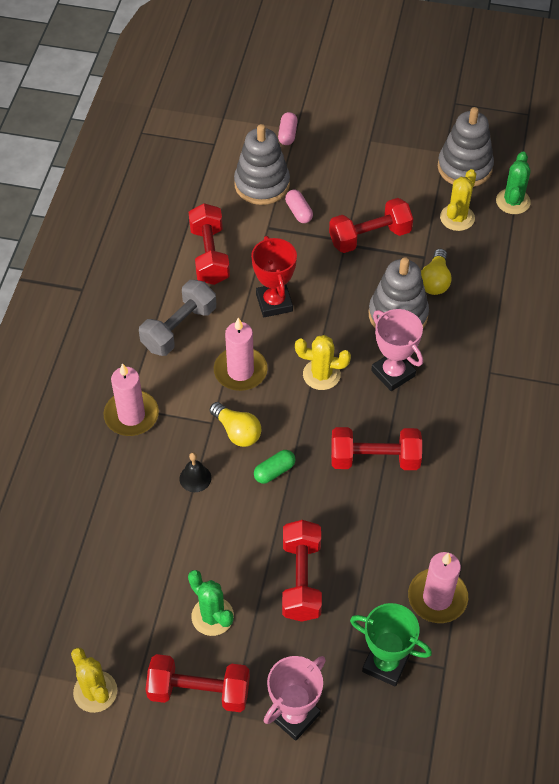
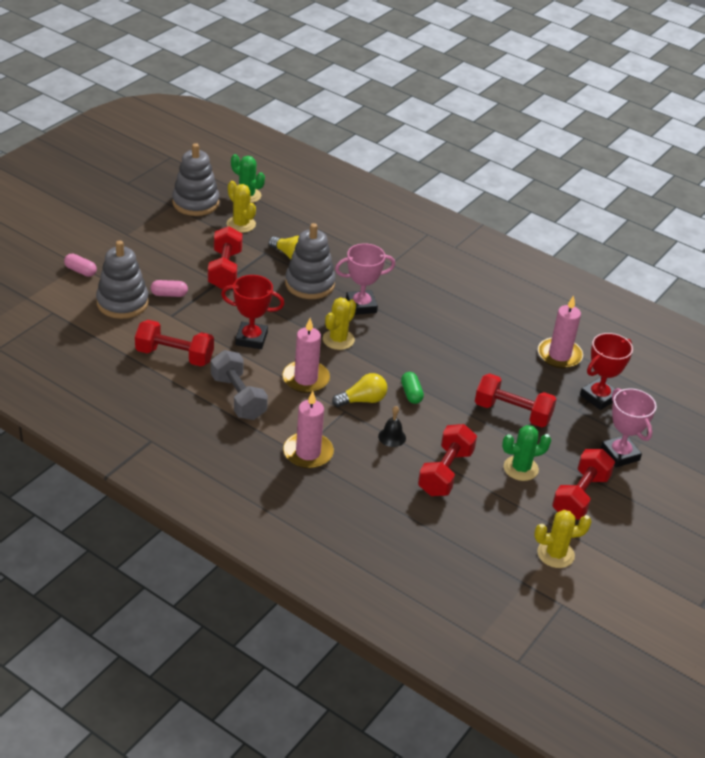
camera: 70 degrees left, 15 degrees down
red dumbbell [331,427,422,470] -> red dumbbell moved to [418,424,477,496]
green trophy [350,603,432,686] -> red trophy [580,333,633,410]

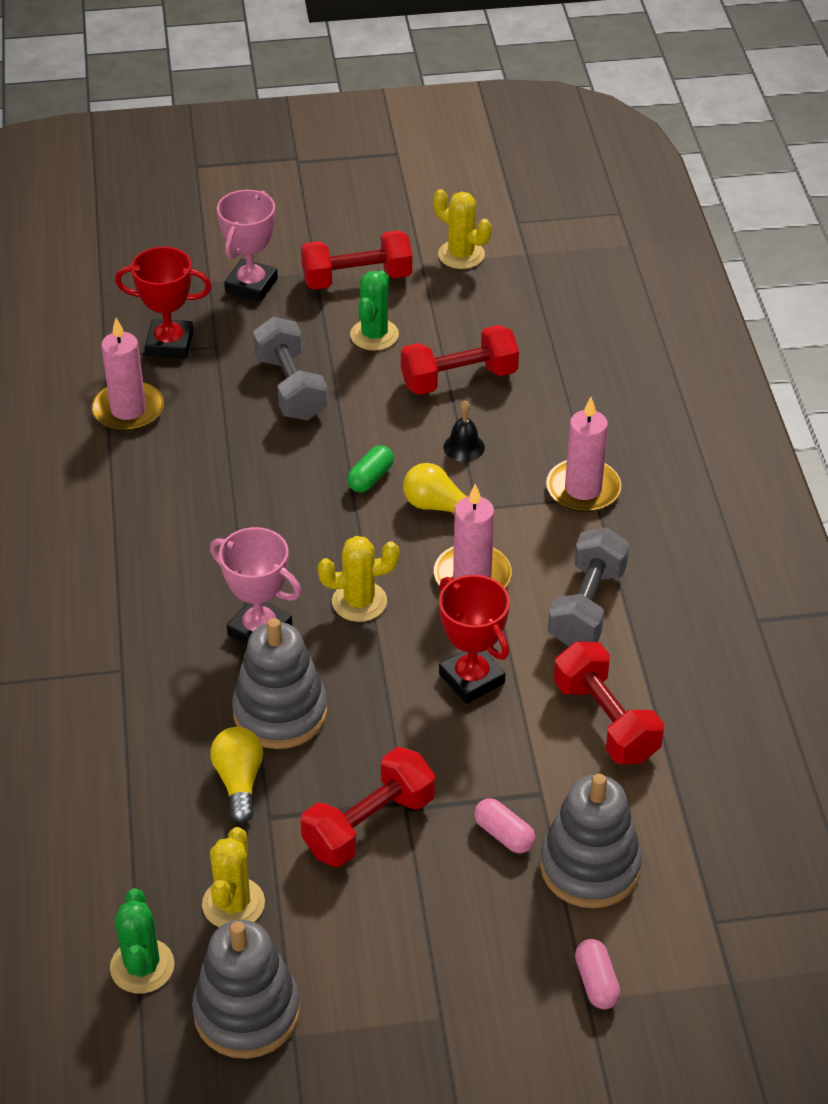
camera: 130 degrees left, 5 degrees up
red dumbbell [475,373,557,427] -> grey dumbbell [253,317,328,421]
green cactus [502,425,551,481] -> green cactus turned 75 degrees clockwise [350,270,399,351]

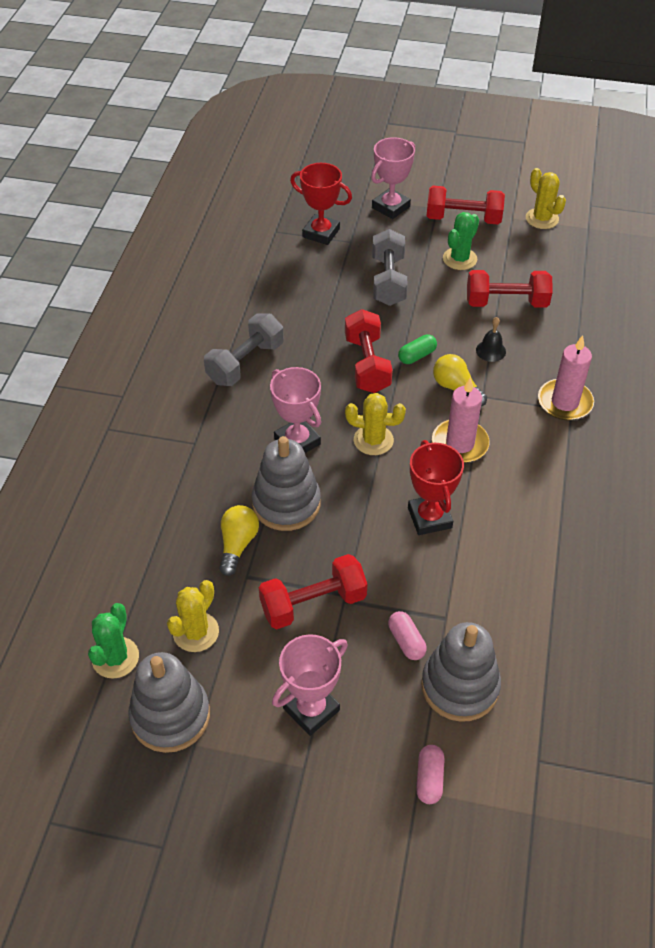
camera: 20 degrees right, 5 degrees up
pink candle [92,318,164,431] -> none
grey dumbbell [548,528,629,646] -> grey dumbbell moved to [204,313,284,386]
red dumbbell [554,641,664,764] -> red dumbbell moved to [345,309,393,393]
none -> pink trophy [272,634,348,736]

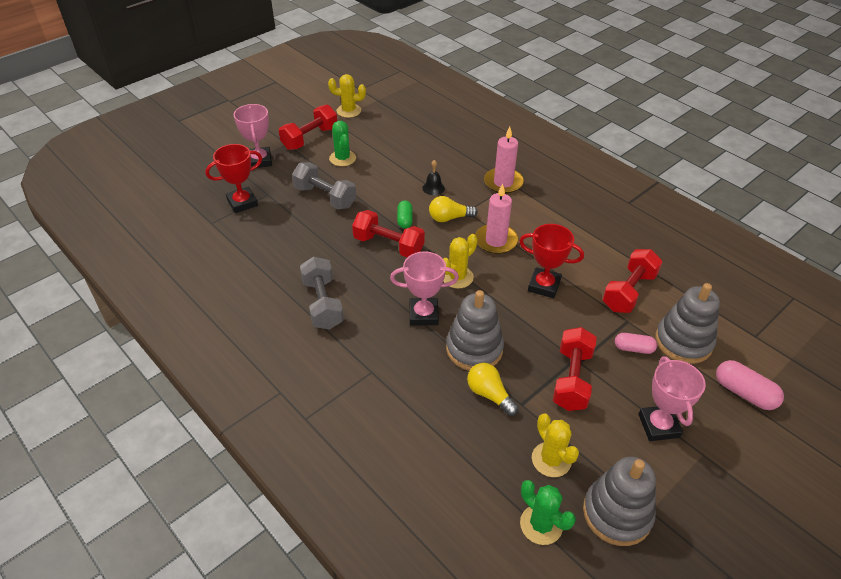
camera: 55 degrees left, 5 degrees down
pink capsule [416,745,445,804] -> pink capsule [716,360,784,410], size x1.52
red dumbbell [467,270,553,308] -> red dumbbell moved to [602,249,663,313]

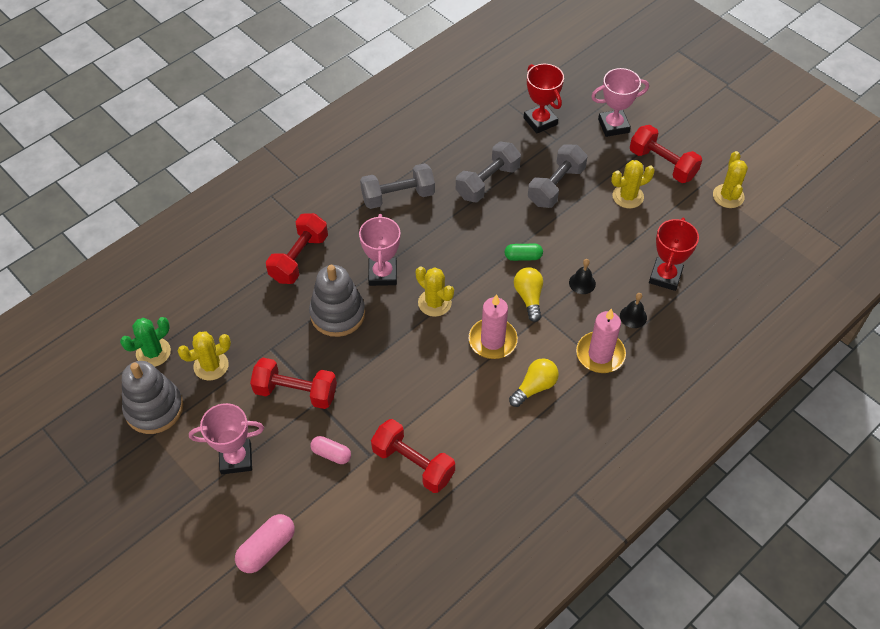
camera: 90 degrees right, 10 degrees up
green cactus [329,121,356,166] -> yellow cactus [611,160,655,208]
red dumbbell [352,210,425,257] -> red dumbbell moved to [266,213,328,284]
yellow light bulb [467,363,519,416] -> yellow light bulb moved to [509,358,559,407]
red trophy [519,224,584,298] -> red trophy moved to [649,218,699,291]
pink capsule [615,333,657,354] -> pink capsule turned 75 degrees counterclockwise [310,436,351,464]
grey stacking toy [655,283,720,364] -> none
none -> grey dumbbell [456,141,521,202]
none -> black bell [620,293,647,328]

